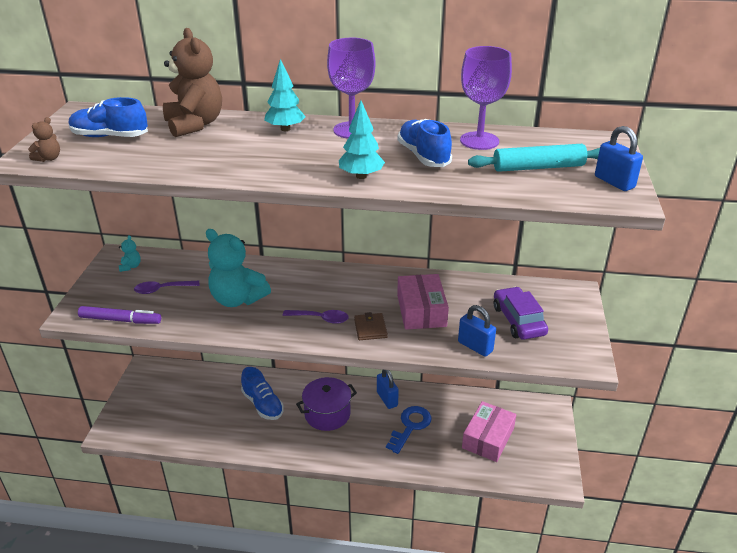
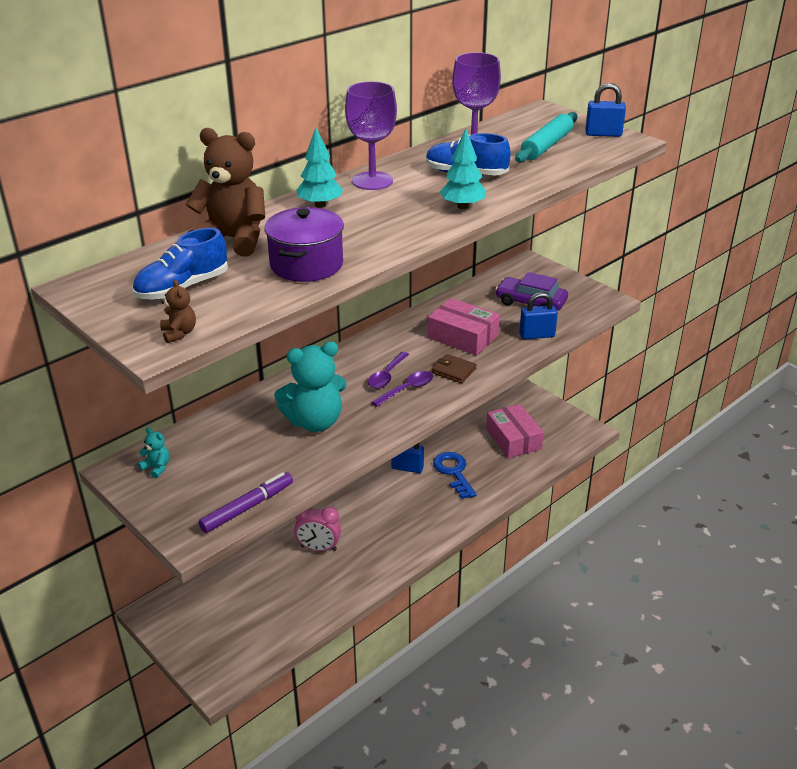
camera: 50 degrees left, 0 degrees up
purple spoon [134,281,199,294] -> purple spoon moved to [368,352,409,389]
blue shoe [241,367,284,420] -> pink clock [294,507,341,551]
purple pot [296,377,357,431] -> purple pot moved to [264,207,344,282]

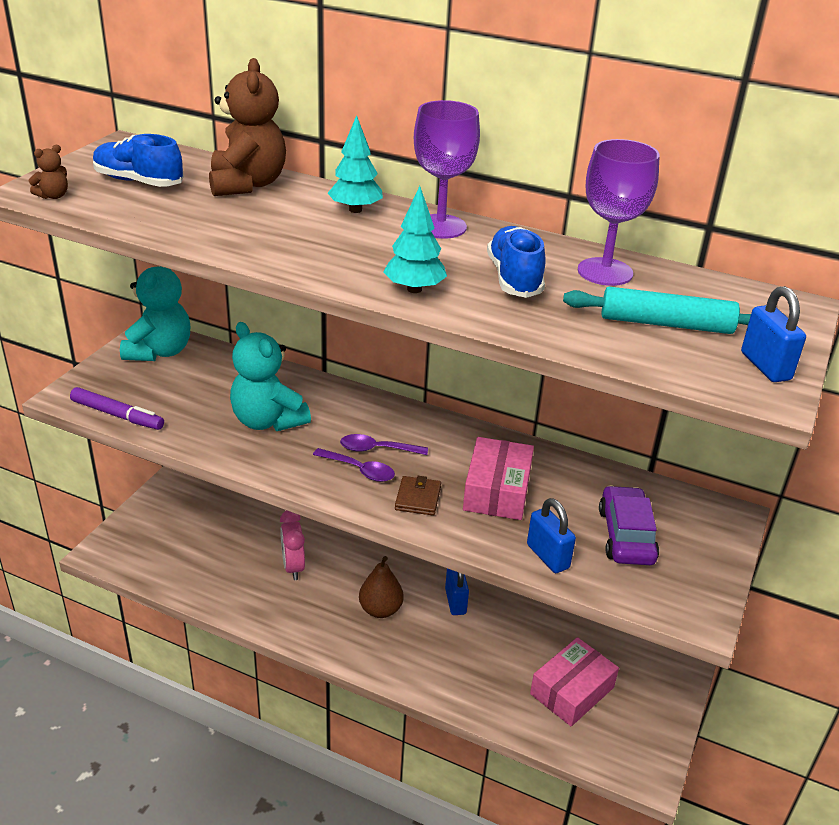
camera: 65 degrees right, 0 degrees up
turquoise teddy bear [138,428,170,478] -> turquoise teddy bear [120,266,190,361], size x2.34
purple pot [264,207,344,282] -> none
blue key [433,452,477,499] -> none
none -> brown pear [359,556,404,618]

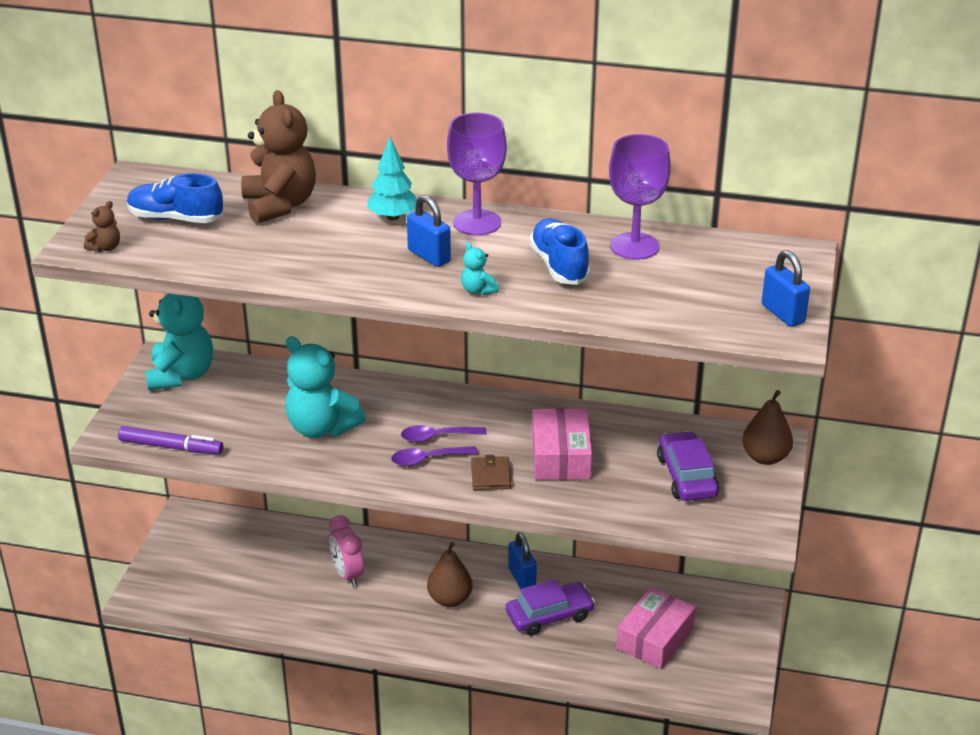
camera: 10 degrees left, 0 degrees up
purple spoon [313,448,395,482] -> purple spoon turned 150 degrees clockwise [391,446,478,466]
turquoise tree [383,186,447,293] -> turquoise teddy bear [461,242,499,295]
blue padlock [527,498,576,573] -> blue padlock moved to [407,195,451,267]
turquoise rolling pin [563,287,751,334] -> none
none -> purple car [506,579,595,636]
none -> brown pear [742,390,793,465]

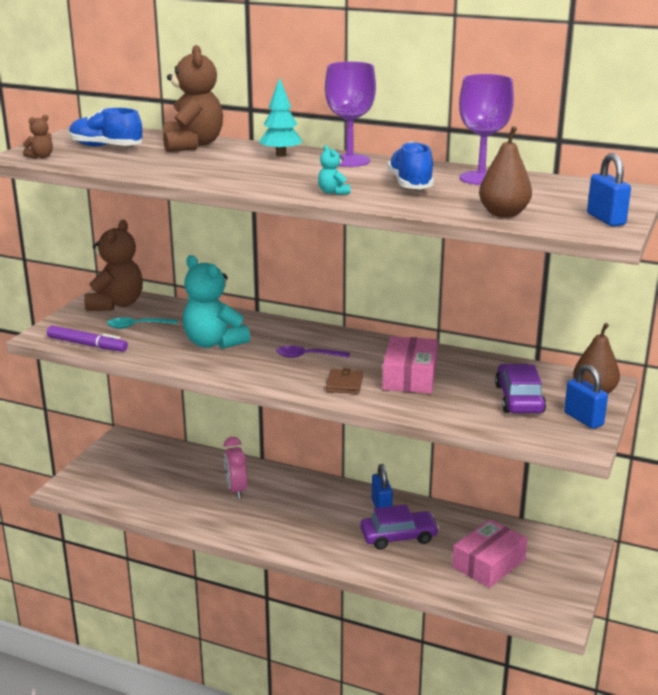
camera: 10 degrees right, 10 degrees down
turquoise teddy bear [145,294,213,390] -> brown teddy bear [84,220,143,311]
purple spoon [391,446,478,466] -> none
blue padlock [407,195,451,267] -> blue padlock moved to [564,364,608,429]
brown pear [427,542,473,607] -> brown pear moved to [479,126,532,217]
none -> turquoise spoon [107,317,177,329]

